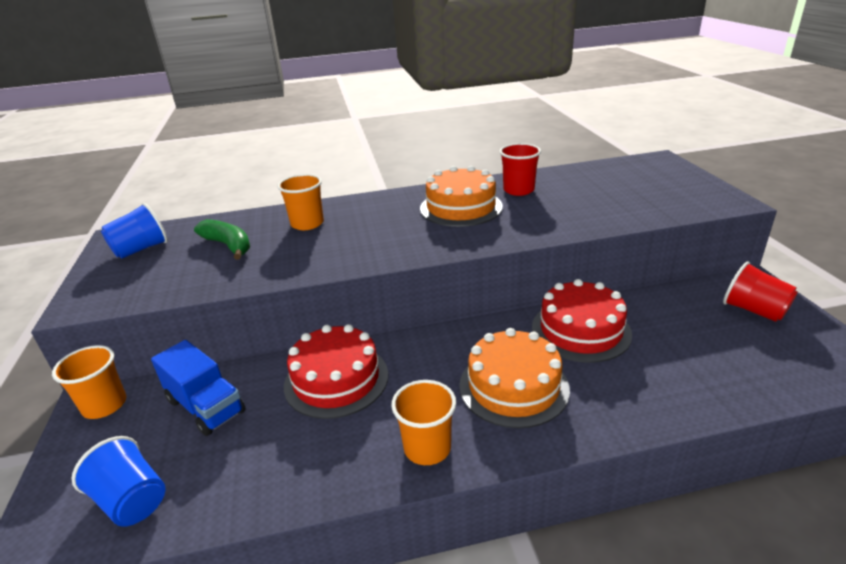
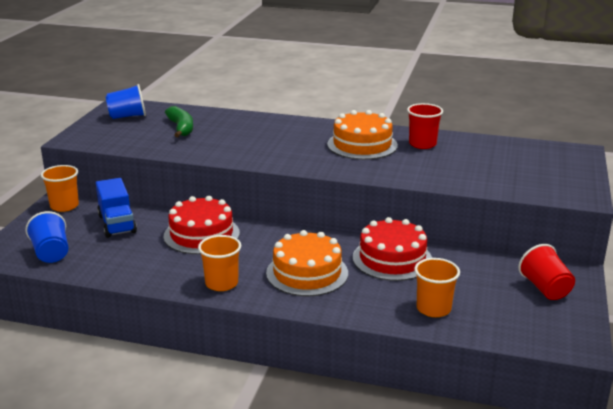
camera: 25 degrees right, 5 degrees down
orange cup [277,174,324,230] -> orange cup moved to [414,258,460,317]

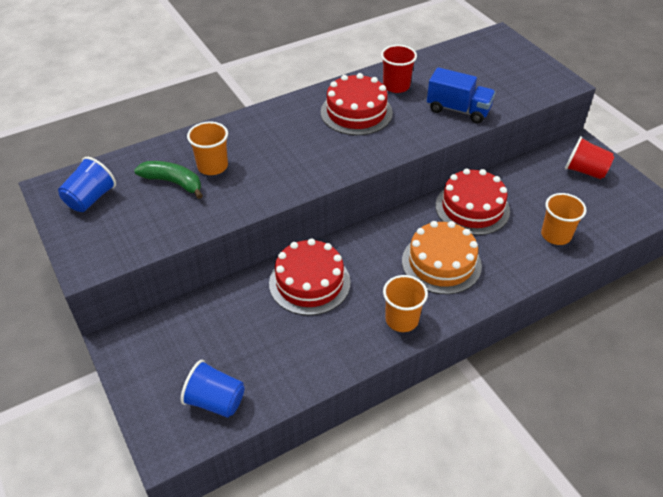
camera: 45 degrees left, 20 degrees up
orange cup [41,165,79,212] -> orange cup moved to [187,121,228,175]
blue truck [96,178,137,238] -> blue truck moved to [427,67,496,123]
orange cake [327,110,398,160] -> red cake [321,73,393,135]

